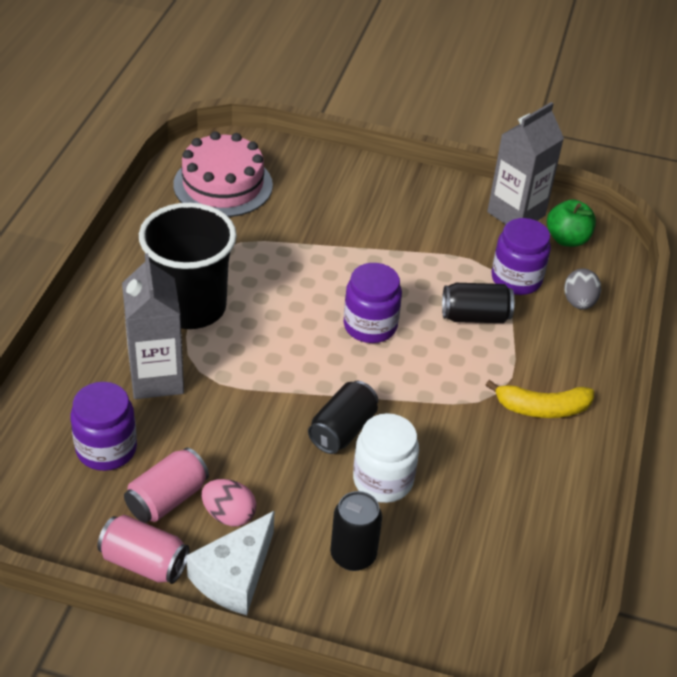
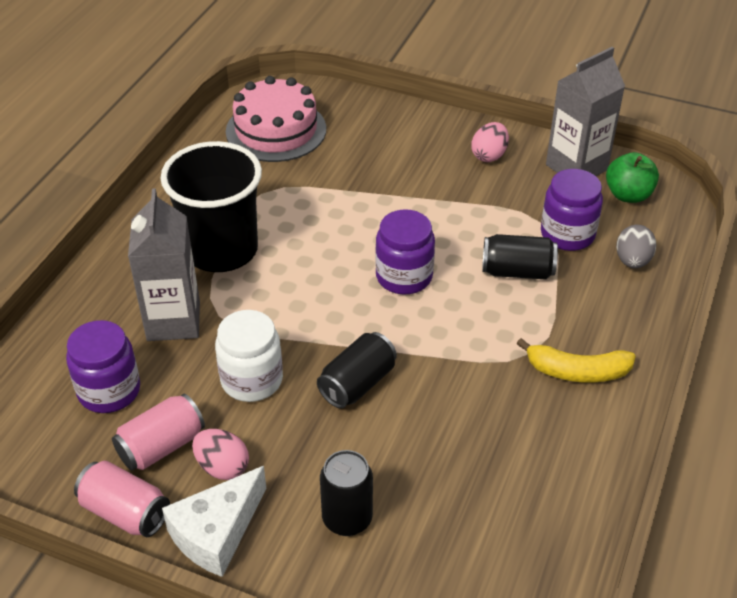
camera: 10 degrees right, 0 degrees up
white jar [353,413,419,503] -> white jar moved to [215,310,283,402]
none -> pink egg [471,122,509,162]

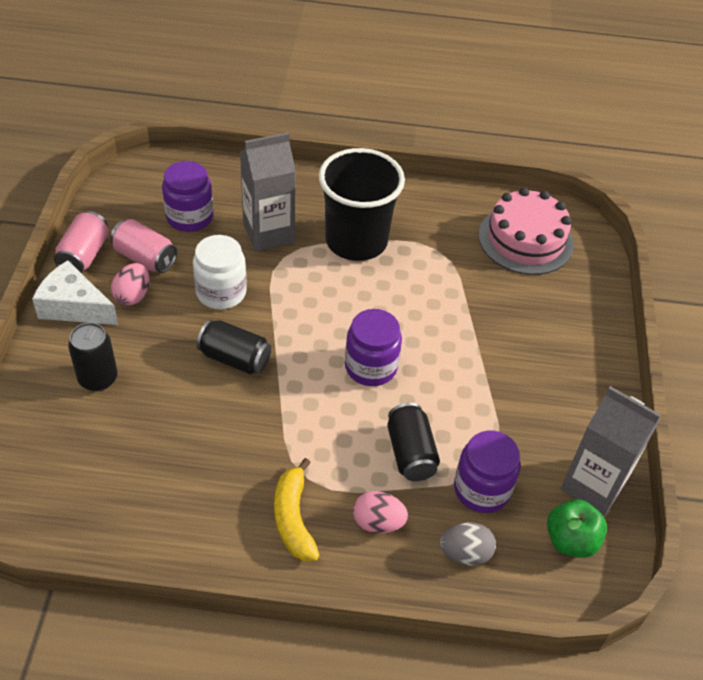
camera: 70 degrees right, 5 degrees up
pink egg [471,122,509,162] -> pink egg moved to [353,491,408,533]

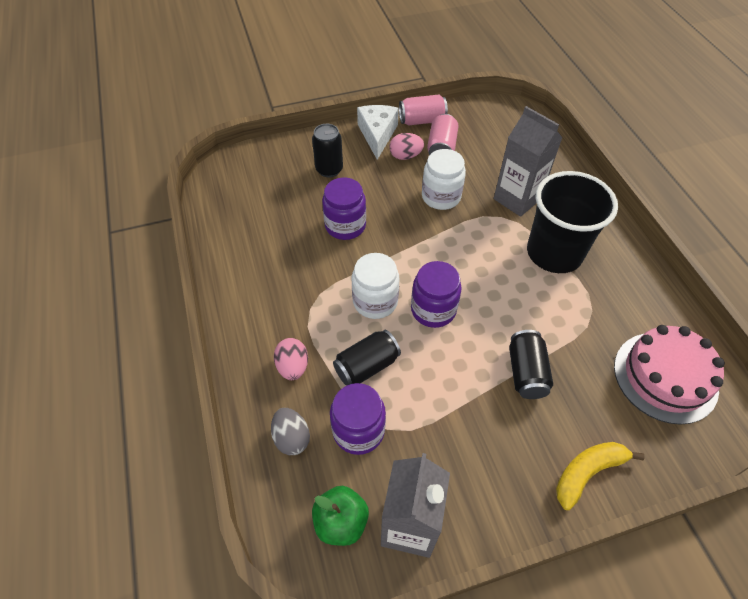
camera: 70 degrees right, 5 degrees up
purple jar [162,161,213,232] -> purple jar moved to [322,177,366,240]
black can [197,320,271,374] -> black can moved to [509,330,553,399]
yellow banana [274,458,320,561] -> yellow banana moved to [556,442,645,510]
none -> white jar [352,253,399,319]

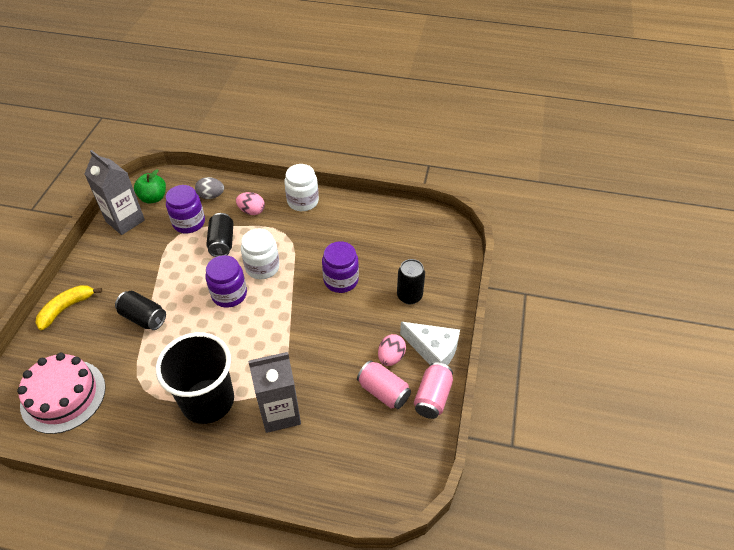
camera: 120 degrees right, 5 degrees down
white jar [422,149,466,210] -> white jar moved to [284,164,319,211]
yellow banana [556,442,645,510] -> yellow banana turned 135 degrees counterclockwise [35,285,102,330]

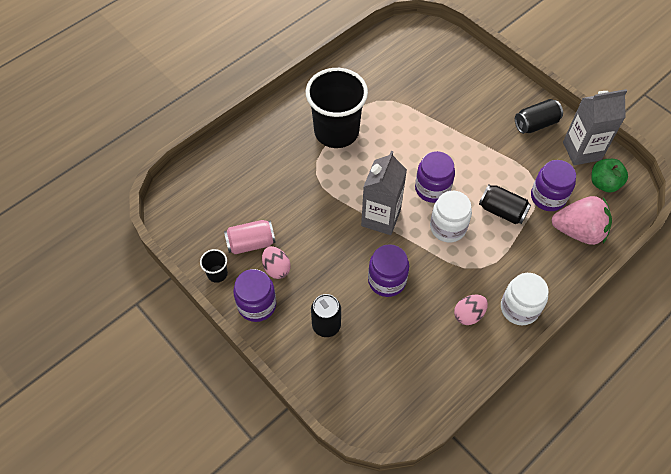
camera: 125 degrees right, 10 degrees up
pink cake [17,353,106,434] -> none
yellow banana [35,285,102,330] -> none
black can [115,291,166,330] -> black can moved to [515,99,563,134]
grey egg [195,177,224,199] -> pink strawberry [551,196,612,245]
pink egg [236,192,265,215] -> pink egg moved to [454,294,488,325]
grey carton [248,352,301,433] -> grey carton moved to [361,151,407,235]
white cheese [400,322,460,365] -> purple jar [233,269,277,322]
pink can [414,362,453,419] -> black cup [200,249,228,283]

